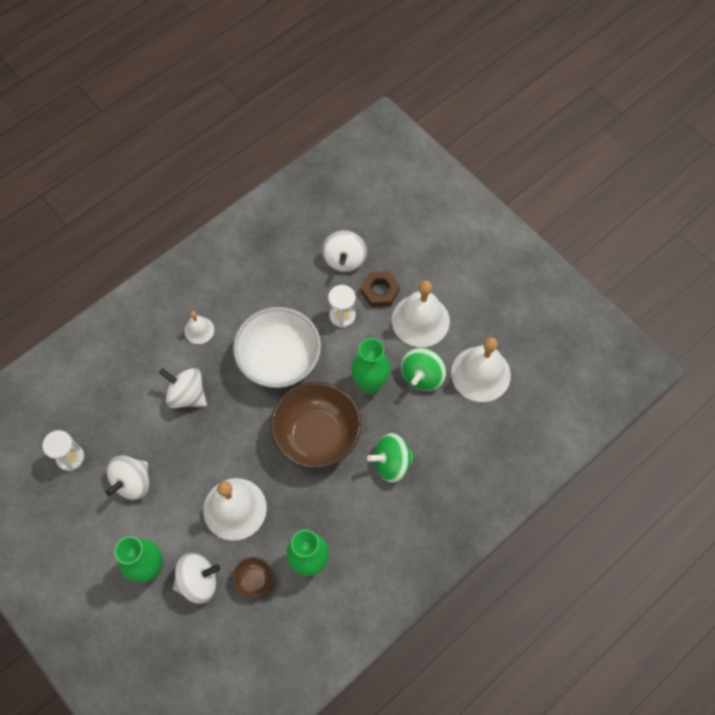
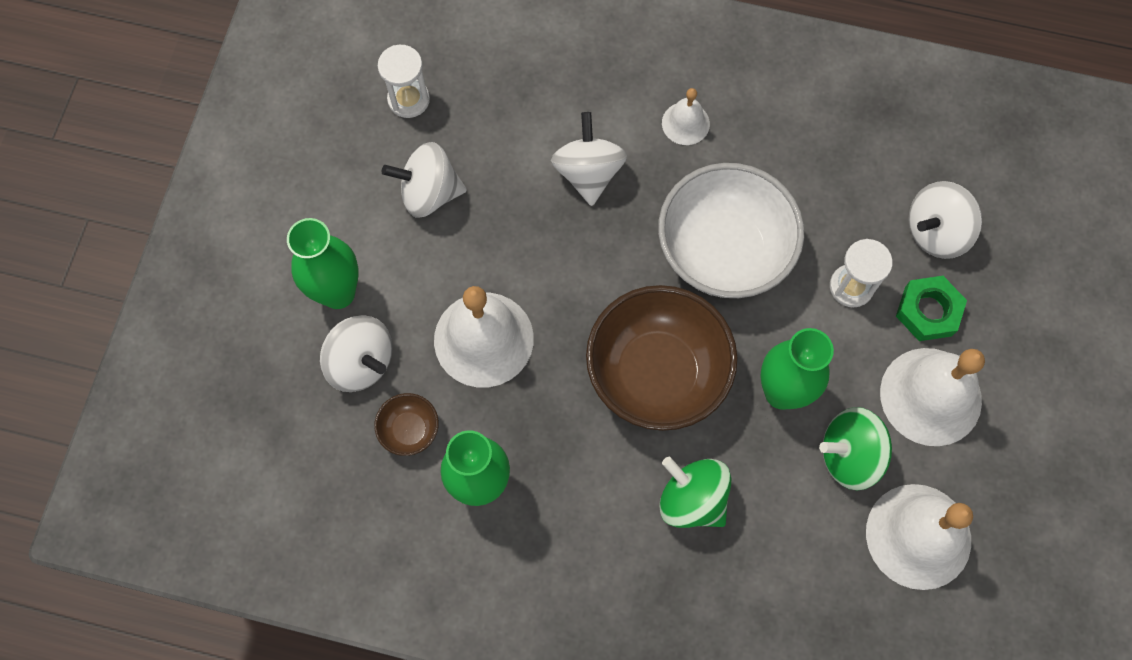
camera: 55 degrees right, 5 degrees up
brown nut [361,271,400,307] -> green nut [896,276,967,341]

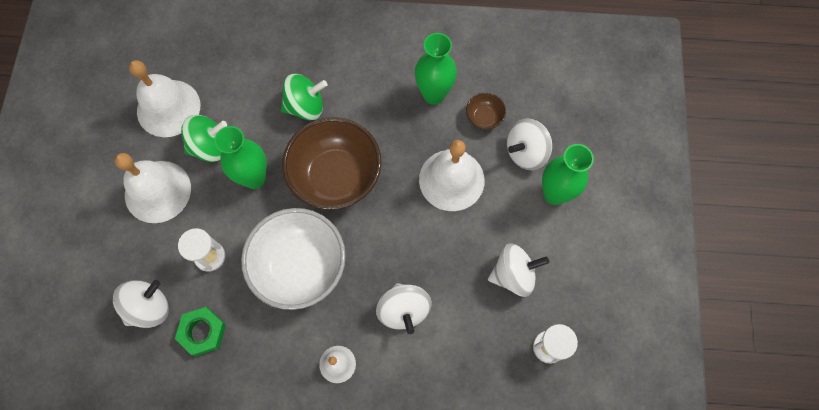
camera: 170 degrees right, 0 degrees up
white spinning top [320,315,393,392] -> white spinning top turned 60 degrees counterclockwise [507,118,552,170]
green spinning top [659,457,732,528] -> green spinning top turned 45 degrees counterclockwise [281,74,327,120]
green nut [896,276,967,341] -> green nut moved to [175,307,226,356]

